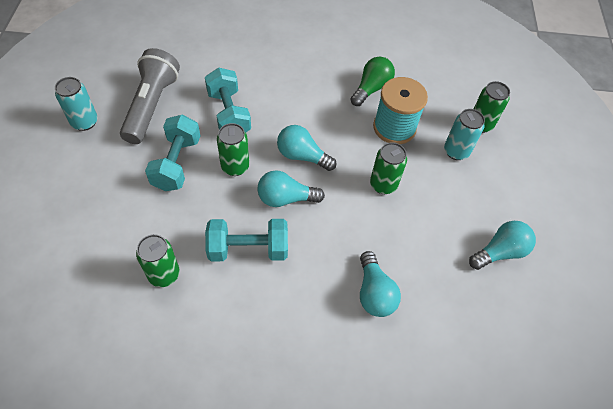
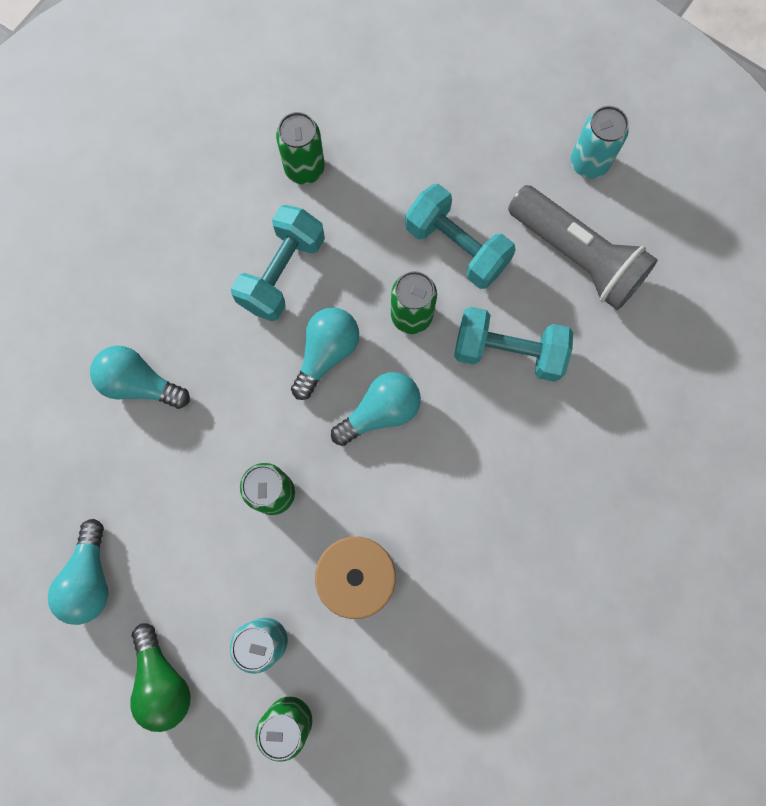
camera: 125 degrees right, 20 degrees up
green light bulb [350,57,395,106] -> green light bulb moved to [130,623,191,732]

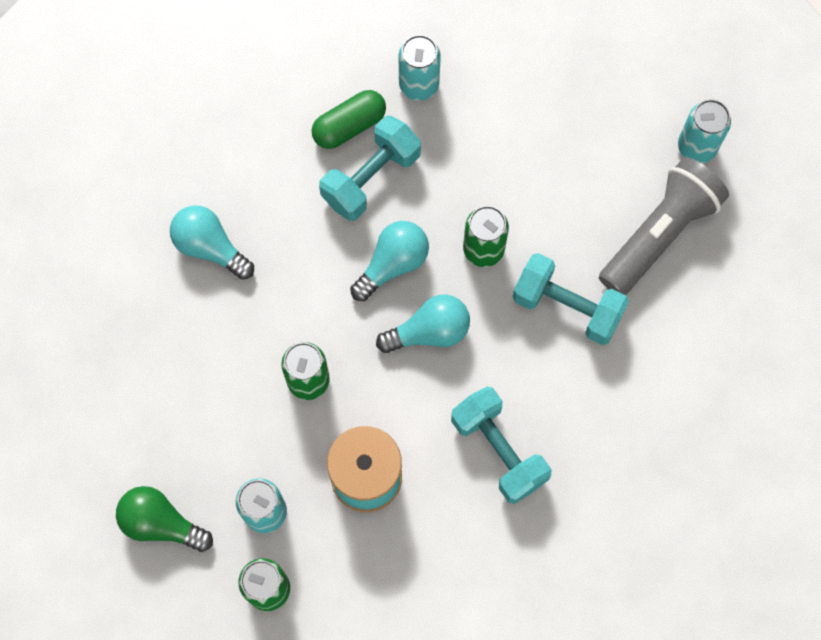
camera: 15 degrees right, 5 degrees down
turquoise light bulb [48,519,108,625] -> none
green light bulb [130,623,191,732] -> green light bulb turned 120 degrees clockwise [116,486,213,552]
green can [276,112,325,184] -> turquoise can [399,35,441,101]
turquoise dumbbell [405,184,516,289] -> turquoise dumbbell moved to [451,387,551,504]
grey flashlight [508,185,658,310] -> grey flashlight turned 105 degrees counterclockwise [599,157,729,295]
none -> green capsule [312,90,386,149]

